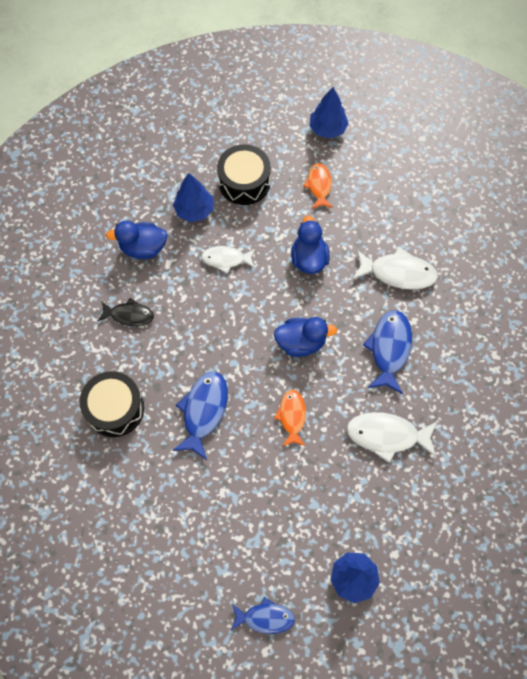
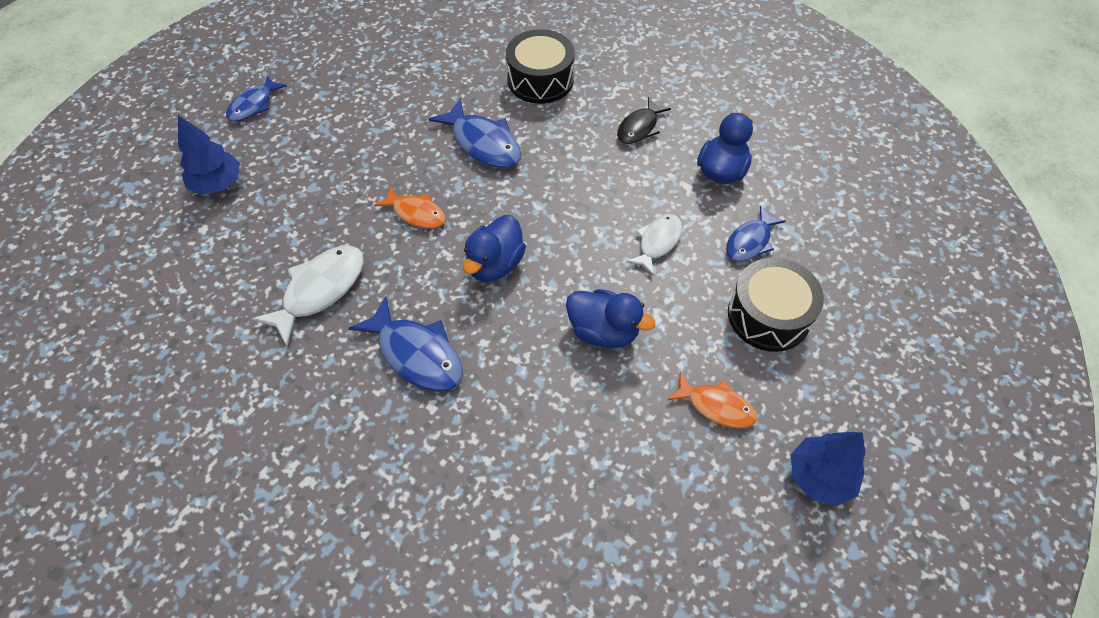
camera: 120 degrees right, 10 degrees down
blue tree [173,173,214,222] -> blue fish [726,206,786,261]
white fish [352,247,438,290] -> none

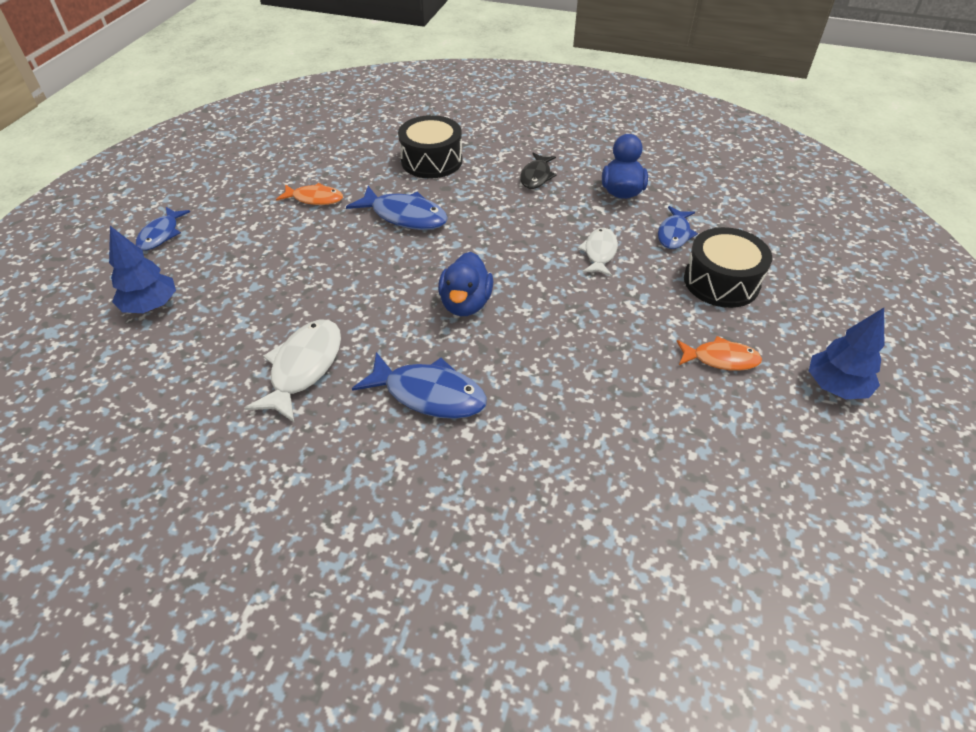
camera: 20 degrees left, 10 degrees down
orange fish [374,186,446,229] -> orange fish moved to [276,183,343,205]
blue duck [566,289,655,348] -> none

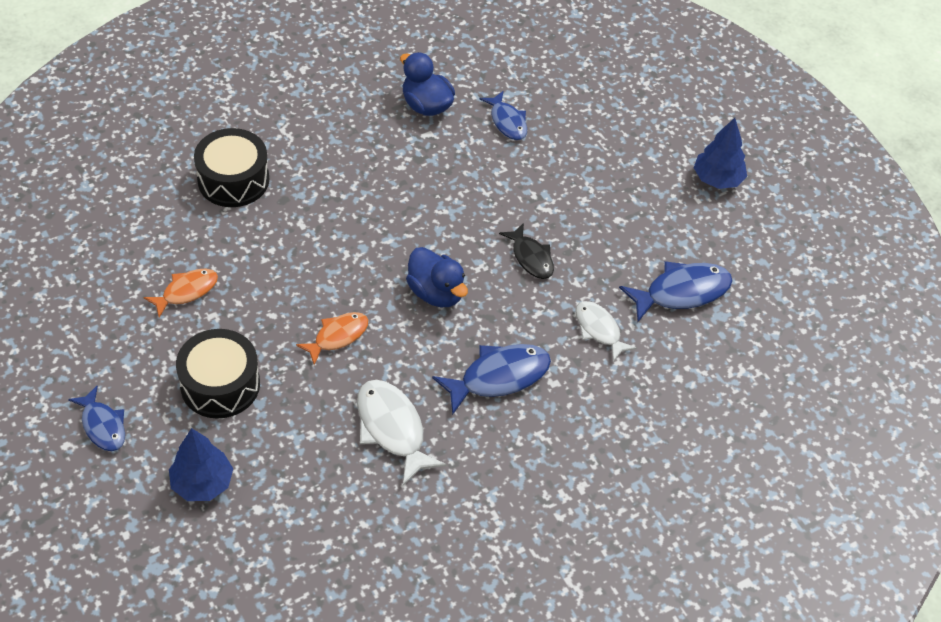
camera: 50 degrees left, 5 degrees up
blue fish [346,186,448,230] -> blue fish moved to [619,261,733,322]
black fish [520,153,557,189] -> black fish moved to [499,223,554,279]
white fish [578,228,618,277] -> white fish moved to [575,301,637,362]
orange fish [677,336,762,371] -> orange fish moved to [296,312,368,365]
black drum [684,227,772,308] -> black drum moved to [176,329,260,419]

